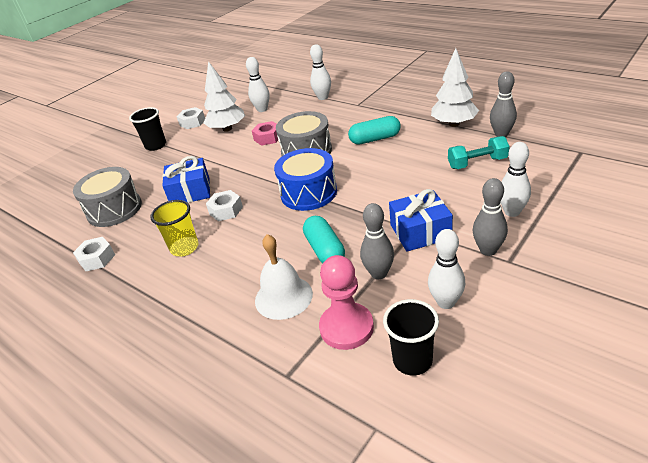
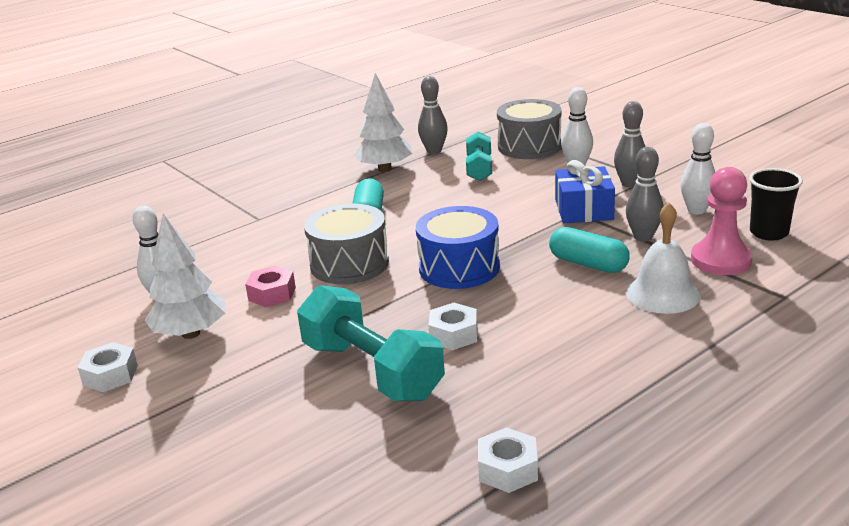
camera: 80 degrees left, 10 degrees down
grey drum [73,167,142,227] -> grey drum moved to [497,99,561,159]
black cup [129,107,166,151] -> none
yellow cup [150,200,198,256] -> none
blue gift [162,156,210,203] -> turquoise dumbbell [297,285,445,401]
turquoise capsule [303,216,345,263] -> turquoise capsule turned 45 degrees clockwise [549,227,630,273]
white bowling pin [310,44,331,100] -> none

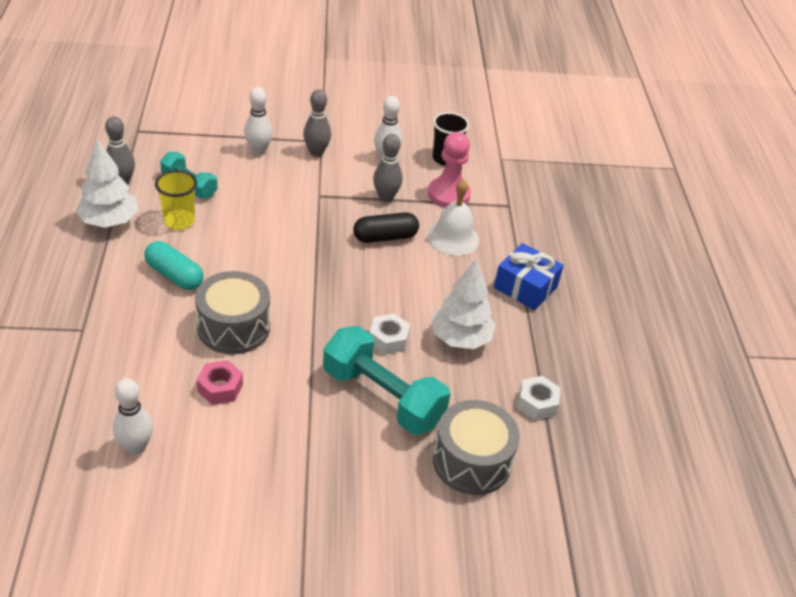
camera: 60 degrees left, 15 degrees up
white nut [78,342,138,392] -> none
white tree [144,213,226,339] -> white tree moved to [431,258,496,349]
turquoise dumbbell [297,285,445,401] -> turquoise dumbbell turned 45 degrees clockwise [323,326,450,435]
blue drum [416,206,500,289] -> none
grey drum [497,99,561,159] -> grey drum moved to [433,400,520,495]
turquoise capsule [549,227,630,273] -> black capsule [353,212,419,243]
blue gift [555,160,615,223] -> blue gift moved to [494,243,564,310]
none -> yellow cup [155,170,197,230]

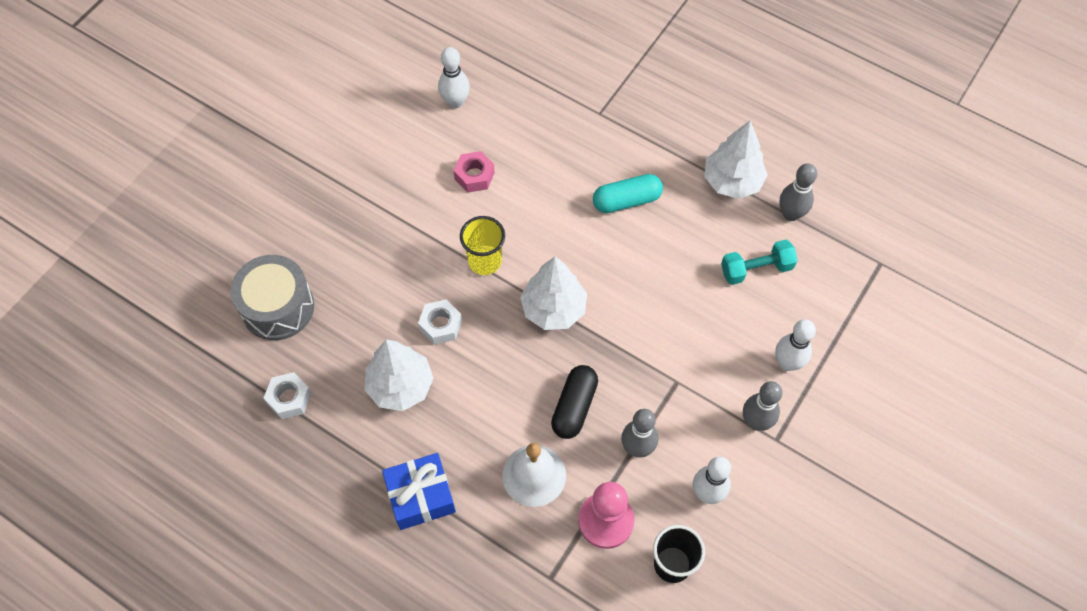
camera: 130 degrees right, 20 degrees up
yellow cup [155,170,197,230] -> yellow cup moved to [460,216,505,275]
grey drum [195,271,270,354] -> none
turquoise dumbbell [323,326,450,435] -> none
none -> white tree [520,257,587,330]

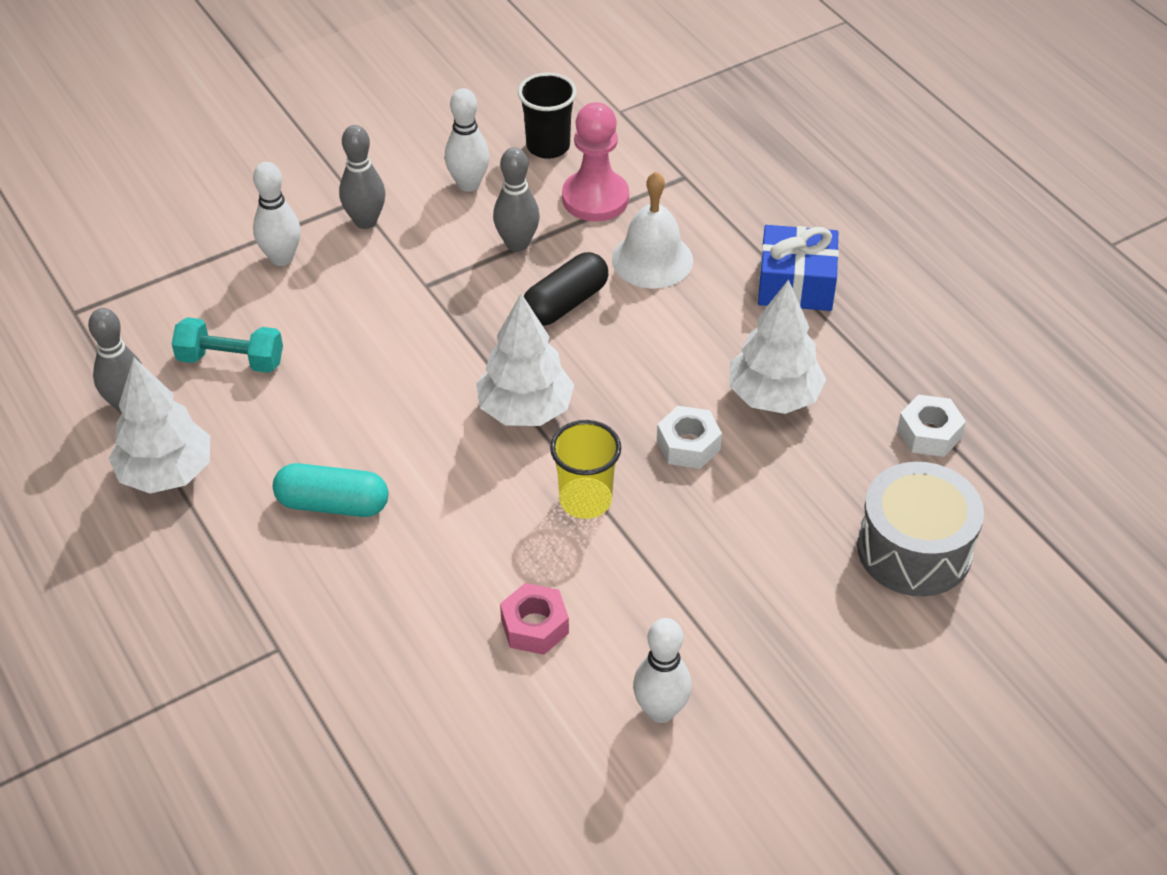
camera: 155 degrees left, 15 degrees down
white bowling pin [438,47,470,108] -> white bowling pin moved to [633,618,692,723]

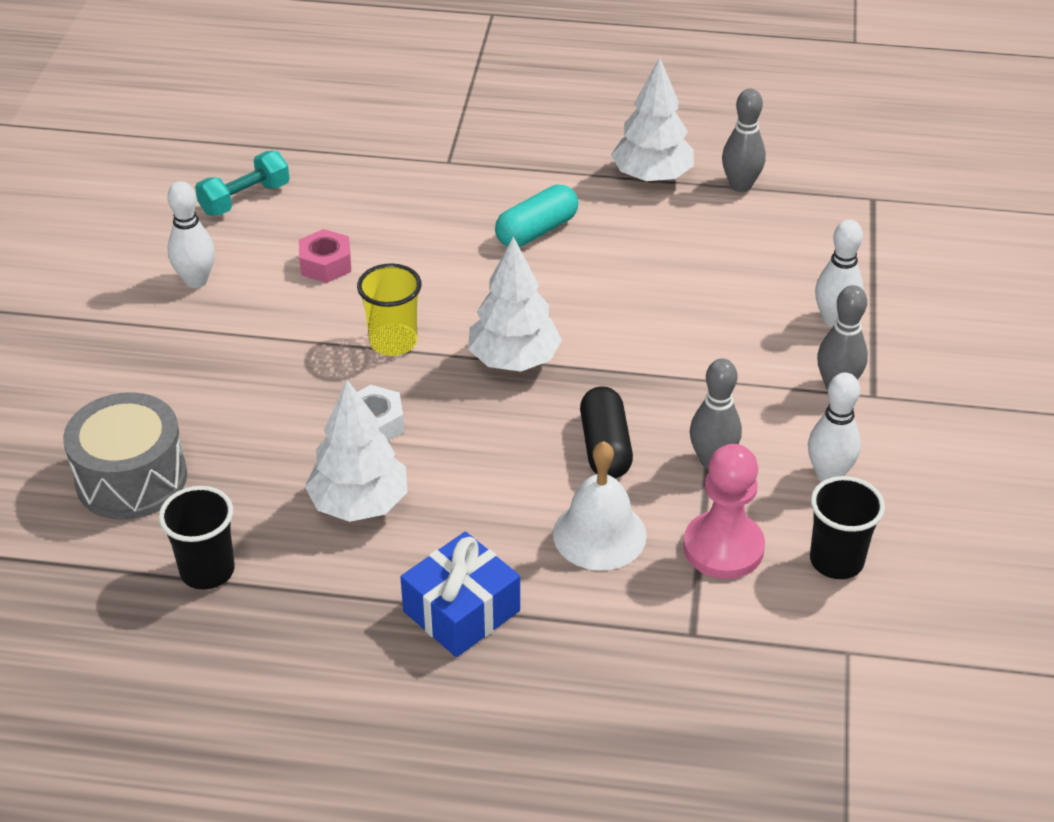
camera: 130 degrees right, 5 degrees down
turquoise dumbbell [172,317,283,373] -> turquoise dumbbell moved to [195,151,290,216]
white nut [897,395,966,457] -> black cup [159,486,235,590]

